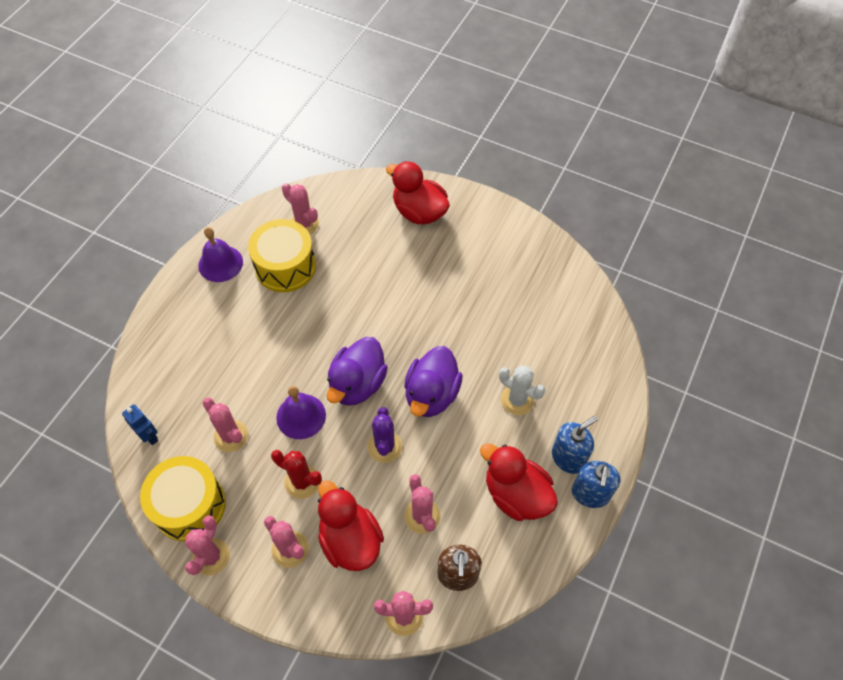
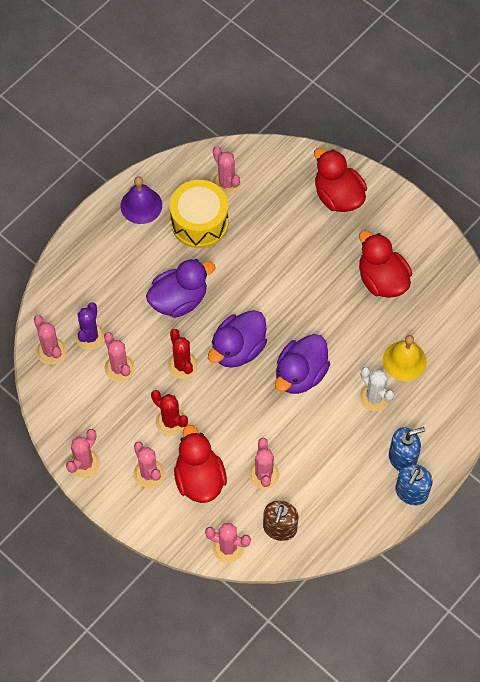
camera: 15 degrees right, 5 degrees up
blue robot [122,404,158,445] -> pink cactus [34,315,67,365]
yellow drum [140,456,226,541] -> none
purple bell [276,386,326,439] -> red cactus [168,329,198,379]
purple cactus [368,407,402,463] -> purple cactus moved to [75,302,105,350]
red duck [480,443,558,521] -> red duck moved to [359,230,412,298]
none -> purple duck [146,259,215,318]
none -> yellow bell [383,335,427,381]

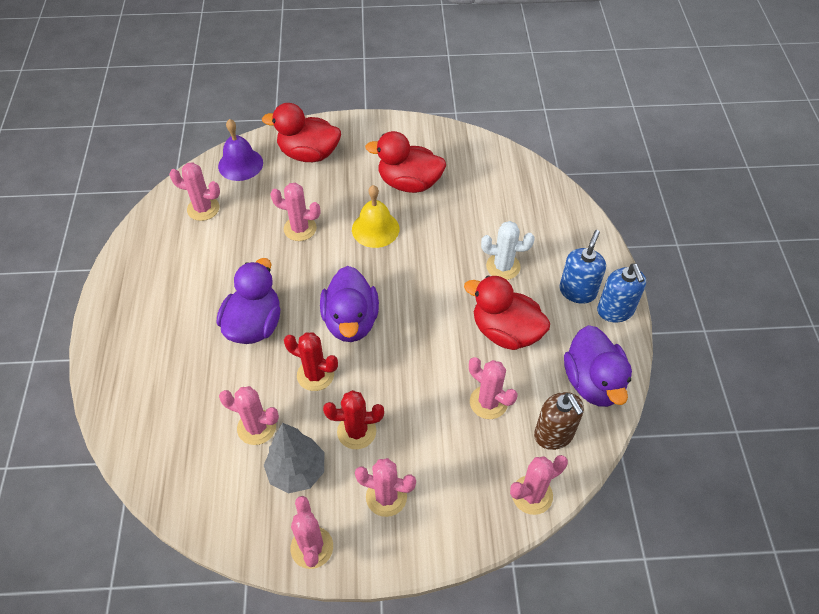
camera: 45 degrees left, 10 degrees down
pink cactus [34,315,67,365] -> pink cactus moved to [270,183,320,241]
purple cactus [75,302,105,350] -> none
purple bell [120,177,162,224] -> purple bell moved to [218,119,263,181]
yellow drum [170,180,228,248] -> none
red duck [174,425,227,503] -> red duck moved to [464,275,550,350]
purple duck [275,334,330,394] -> purple duck moved to [564,325,632,407]
yellow bell [383,335,427,381] -> yellow bell moved to [352,185,399,248]
none -> grey tree [264,423,324,493]

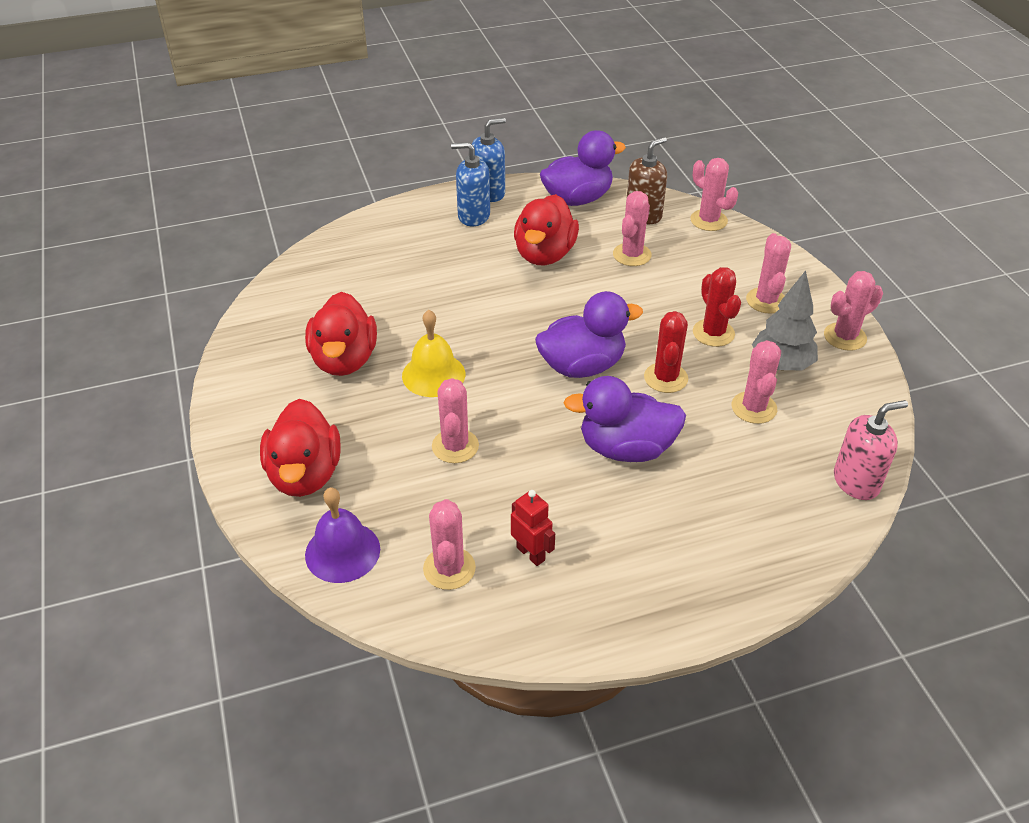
camera: 105 degrees left, 10 degrees down
white cactus [481,221,535,280] -> none
none -> red robot [511,490,555,566]
none -> pink soap dispenser [834,400,908,500]

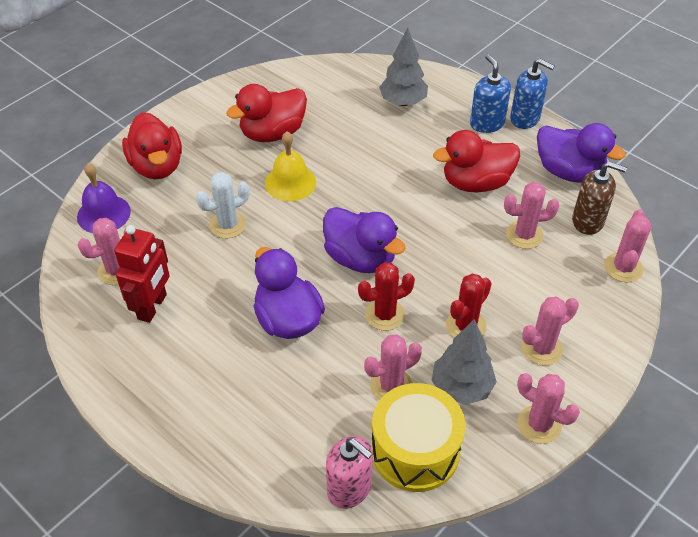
camera: 60 degrees right, 5 degrees up
red duck [260,399,341,497] -> red duck turned 75 degrees counterclockwise [122,112,182,179]
pink cactus [432,378,479,463] -> white cactus [196,172,249,238]
red robot [511,490,555,566] -> red robot [114,225,170,323], size x1.59
none -> yellow drum [371,383,465,492]
none -> grey tree [379,28,428,106]

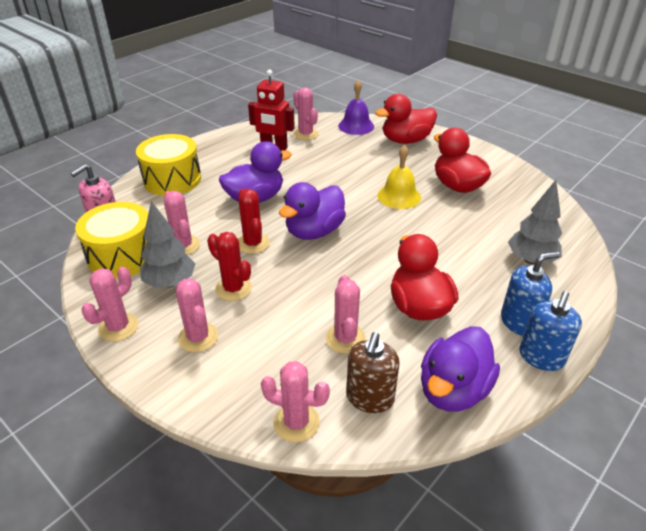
camera: 90 degrees right, 10 degrees down
white cactus [196,172,249,238] -> none
none -> yellow drum [136,134,201,196]

